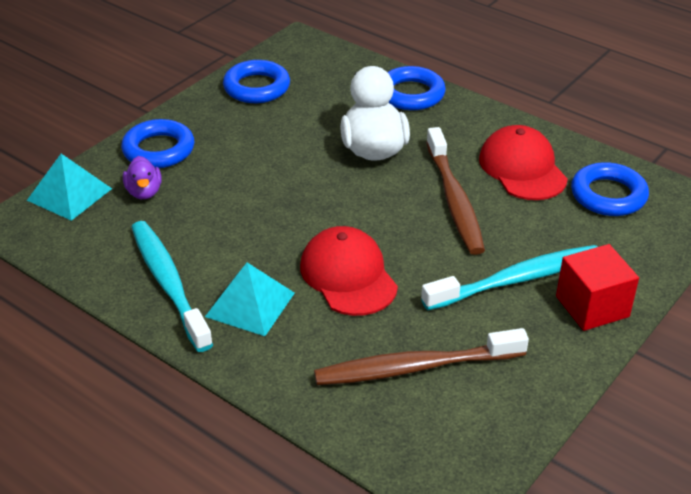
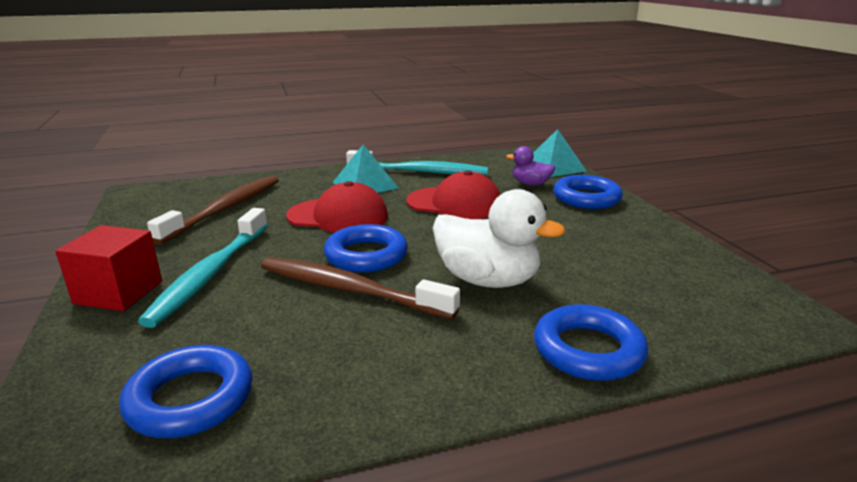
camera: 125 degrees right, 15 degrees down
blue ring [223,60,290,103] -> blue ring moved to [324,224,408,272]
red cap [479,125,568,200] -> red cap moved to [406,170,501,219]

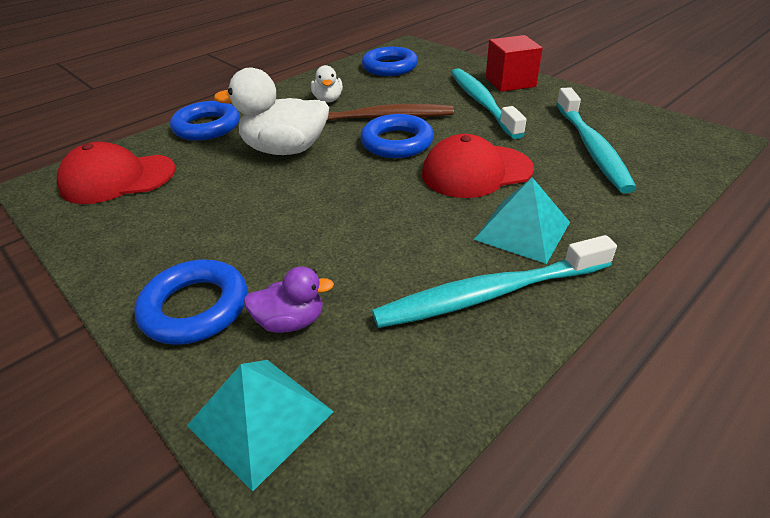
camera: 155 degrees right, 15 degrees up
brown toothbrush [147,176,279,244] -> turquoise toothbrush [556,87,637,193]
red cap [406,170,501,219] -> red cap moved to [57,142,175,204]
none -> white duck [311,65,343,103]

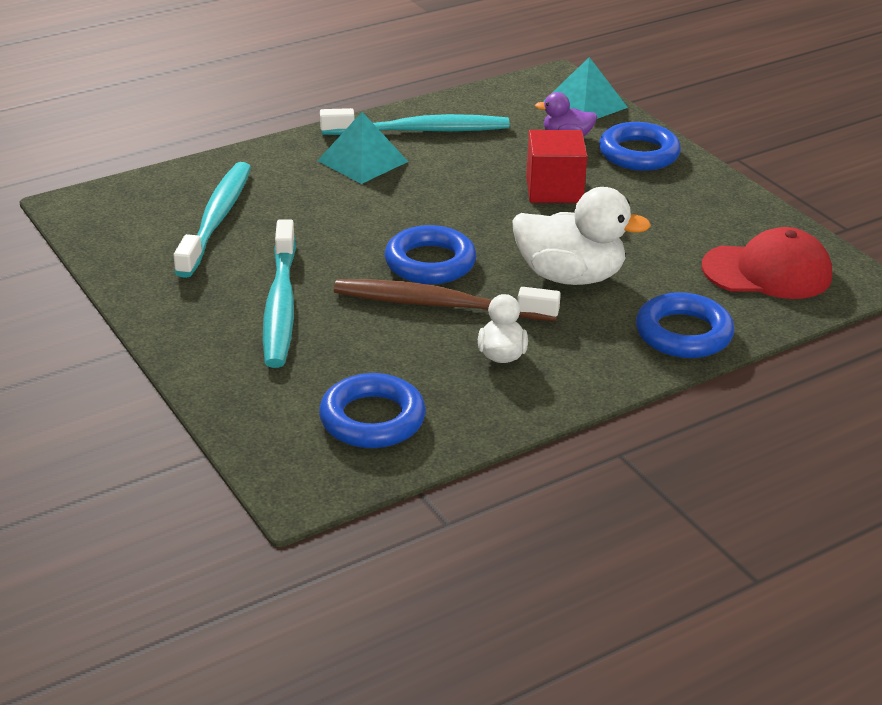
camera: 170 degrees left, 5 degrees down
red cap [422,134,534,198] -> none
red cube [486,35,543,92] -> red cube moved to [526,130,587,203]

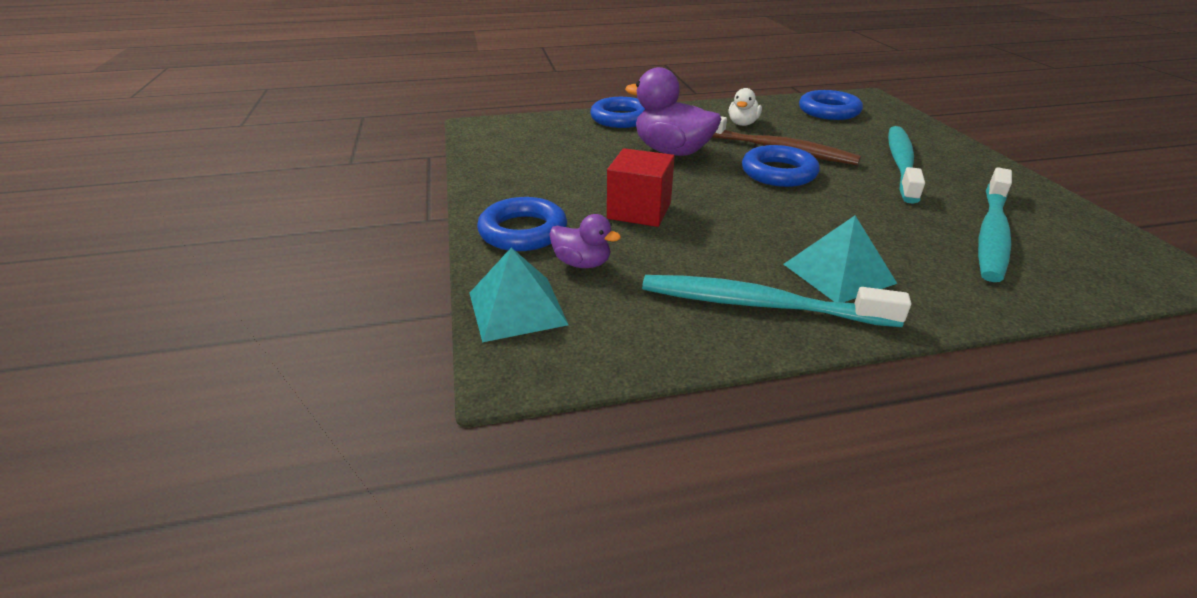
camera: 160 degrees left, 0 degrees up
white duck [512,187,651,285] -> purple duck [625,67,721,156]
red cap [701,227,832,299] -> none

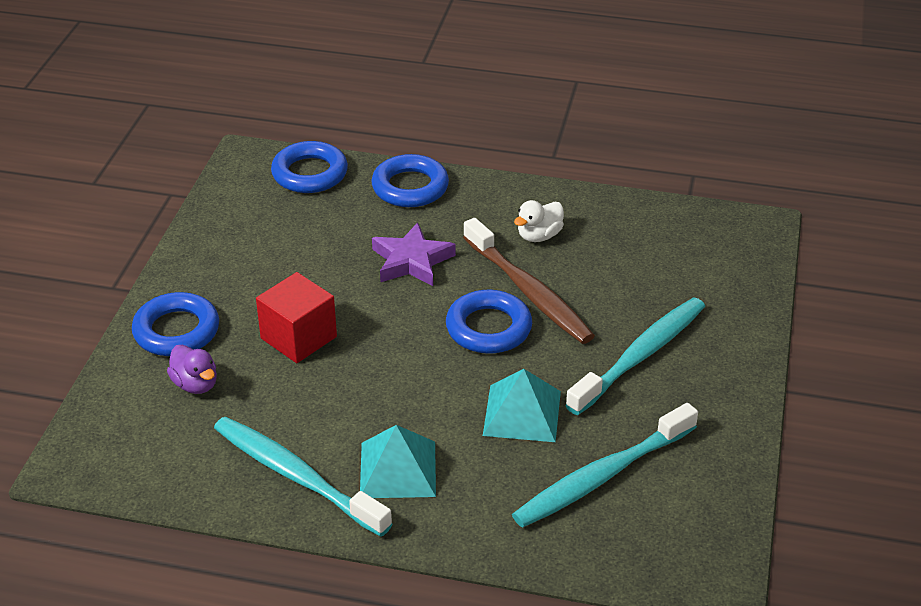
camera: 25 degrees right, 5 degrees up
turquoise pyramid [469,247,568,342] -> turquoise pyramid moved to [483,369,561,442]
purple duck [625,67,721,156] -> purple star [372,222,456,286]
blue ring [799,90,863,120] -> blue ring moved to [271,141,348,193]

